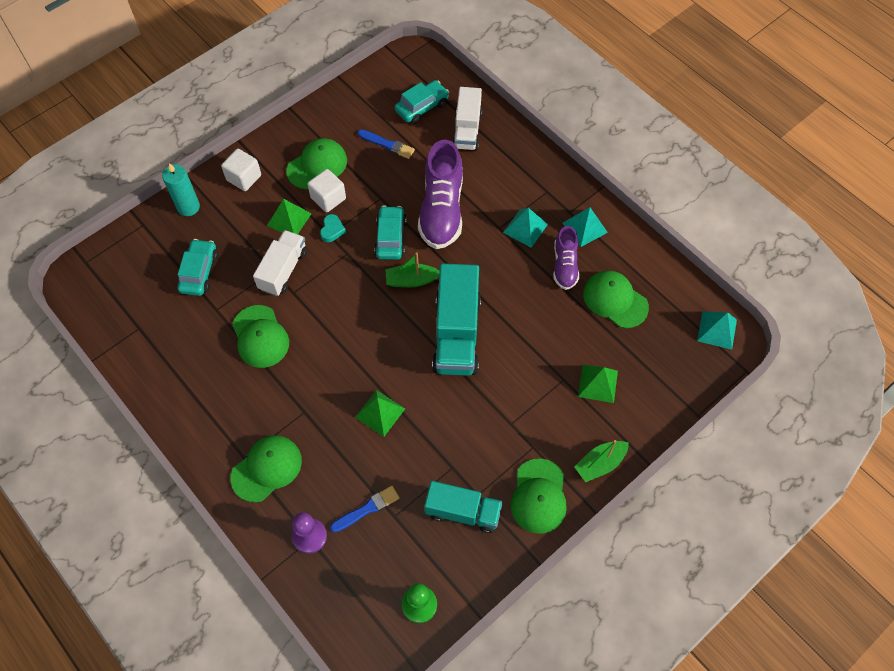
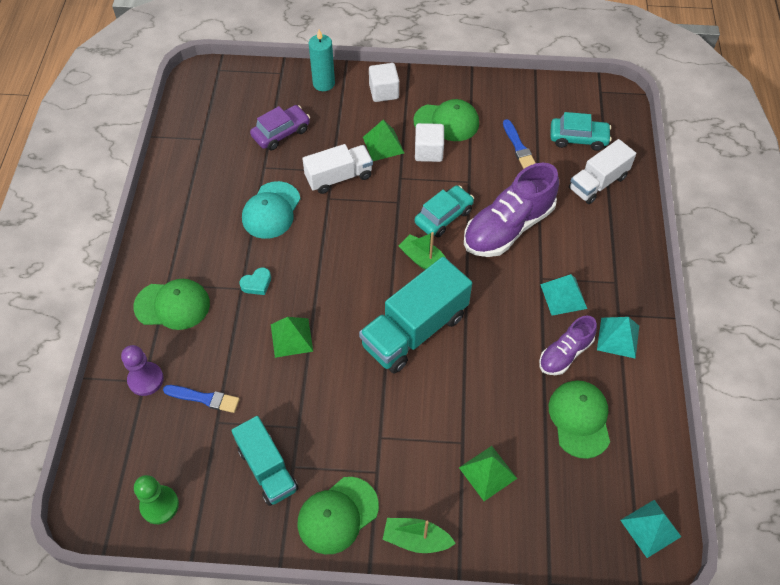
camera: 45 degrees right, 5 degrees down
turquoise car [177,239,218,296] -> purple car [250,105,310,151]
green cap [232,305,289,368] -> turquoise cap [242,181,301,239]
turquoise heart [320,214,346,242] -> turquoise heart moved to [239,267,271,295]

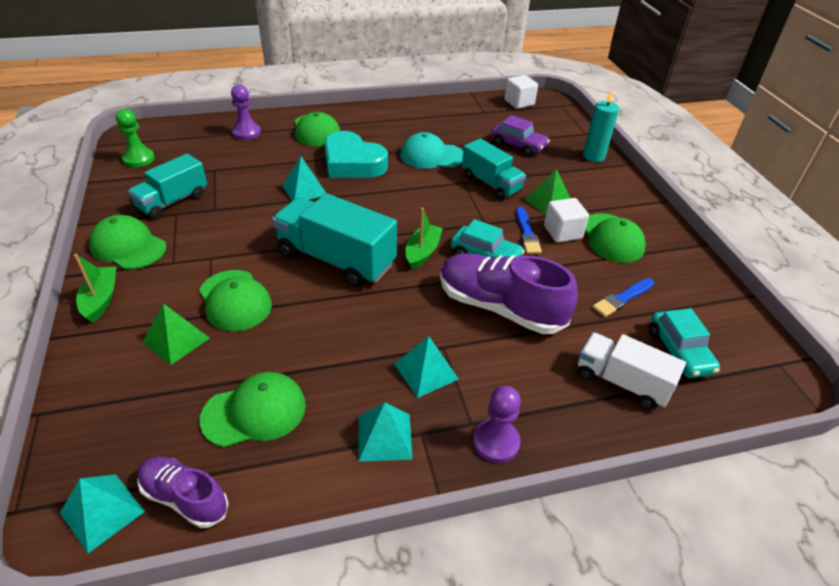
camera: 70 degrees right, 15 degrees down
blue brush [163,385,240,413] -> blue brush moved to [516,207,542,254]
turquoise heart [239,267,271,295] -> turquoise heart [324,131,388,178], size x2.44
green pyramid [271,317,313,358] -> turquoise pyramid [282,156,326,201]
white truck [302,144,373,194] -> turquoise truck [462,138,526,200]
white cube [369,63,399,102] -> white cube moved to [504,75,538,109]
purple shoe [539,316,597,375] -> purple shoe moved to [137,457,229,528]
none -> green cap [199,270,272,331]
none -> purple pawn [473,386,521,463]

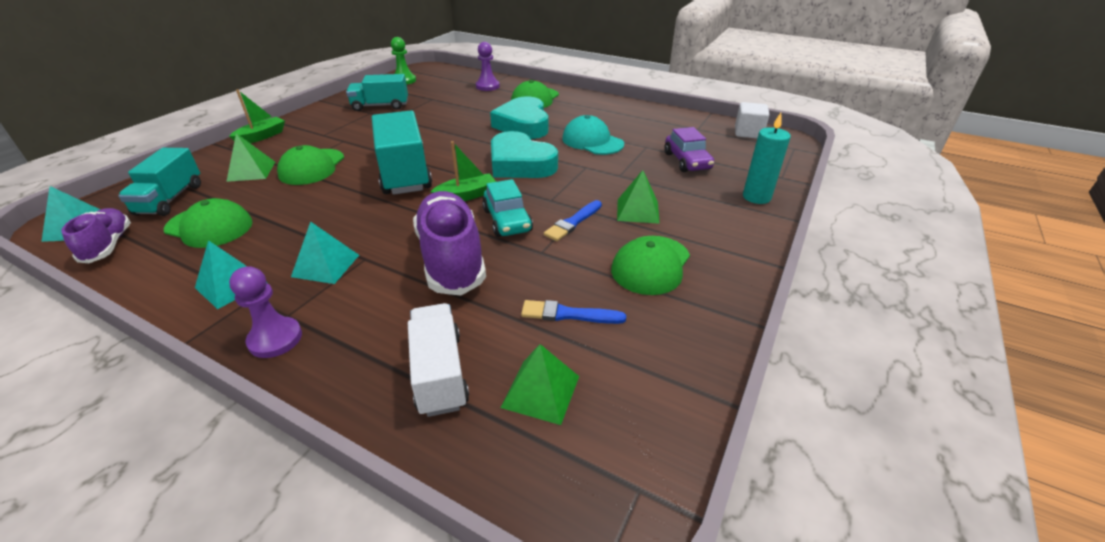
camera: 45 degrees right, 5 degrees down
green cap [89,215,167,269] -> none
turquoise pyramid [282,156,326,201] -> none
turquoise truck [462,138,526,200] -> turquoise truck moved to [118,148,201,216]
white cube [544,198,589,243] -> none
turquoise car [649,308,720,378] -> green pyramid [501,344,579,425]
none -> turquoise heart [491,131,558,178]

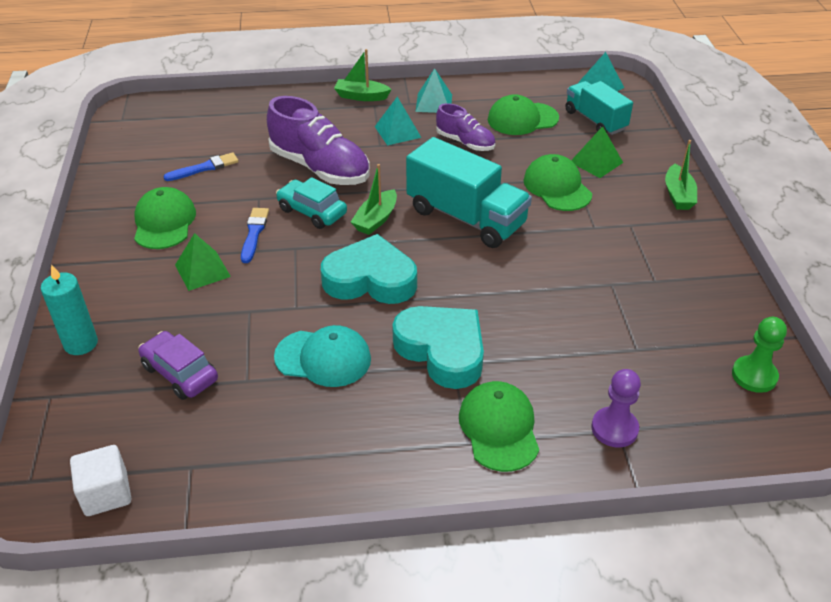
camera: 145 degrees right, 5 degrees up
purple shoe [62,208,131,263] -> purple shoe moved to [436,103,496,151]
purple pawn [229,266,302,358] -> green boat [334,49,391,101]
turquoise truck [346,74,408,111] -> none
white truck [408,303,469,417] -> none
green pyramid [501,344,579,425] -> none

